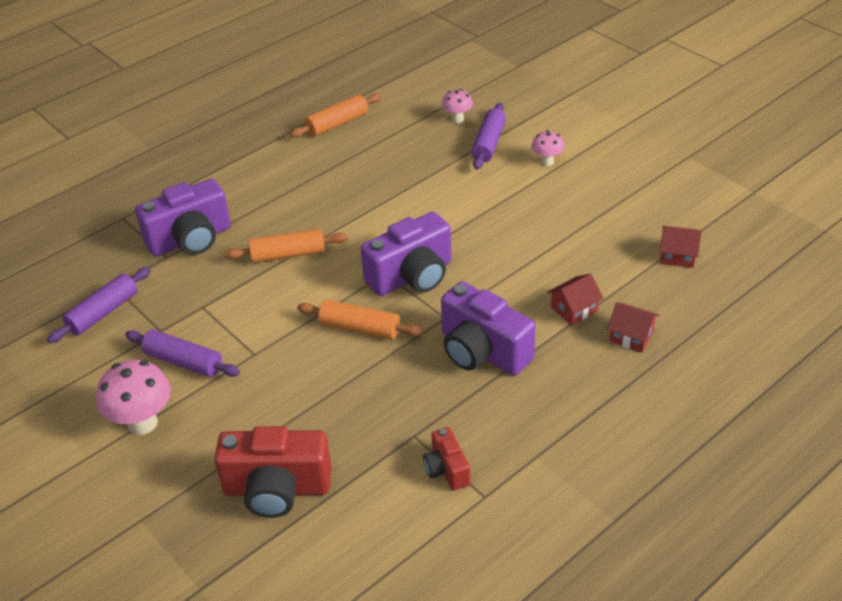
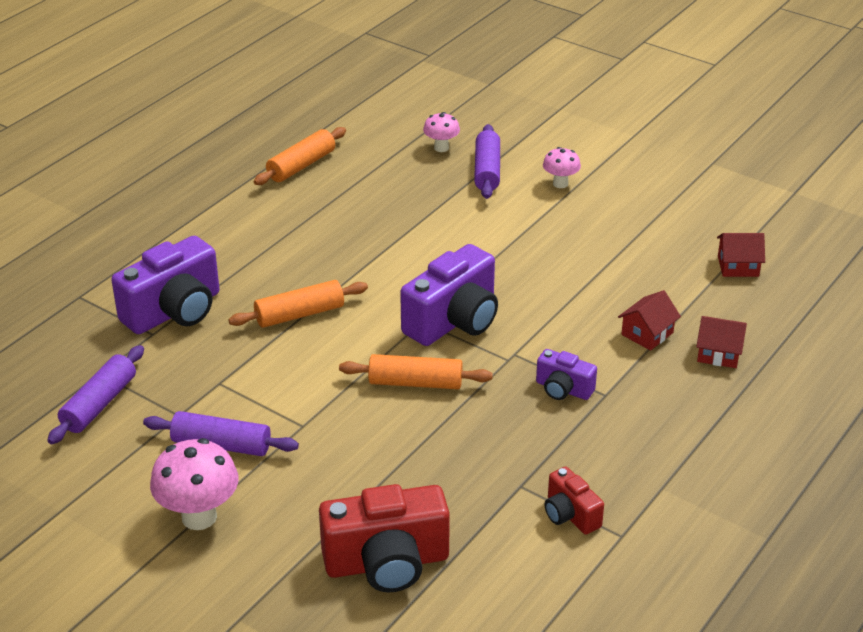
camera: 15 degrees left, 5 degrees down
purple camera [441,281,536,376] -> purple camera [536,349,597,400], size x0.53

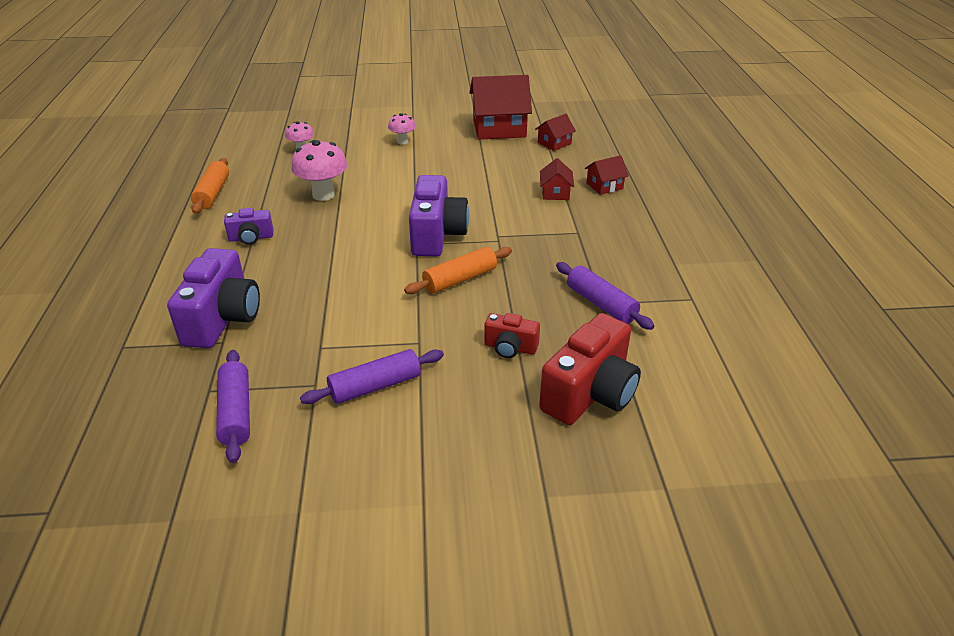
camera: 40 degrees left, 0 degrees up
pink mushroom [150,438,238,530] -> pink mushroom moved to [291,140,347,201]
orange rolling pin [228,280,368,328] -> none
purple rolling pin [474,124,500,199] -> purple rolling pin moved to [556,262,654,330]
purple camera [536,349,597,400] -> purple camera moved to [224,208,273,245]
red camera [544,467,604,535] -> red camera moved to [484,313,540,358]
none -> red house [469,75,532,140]

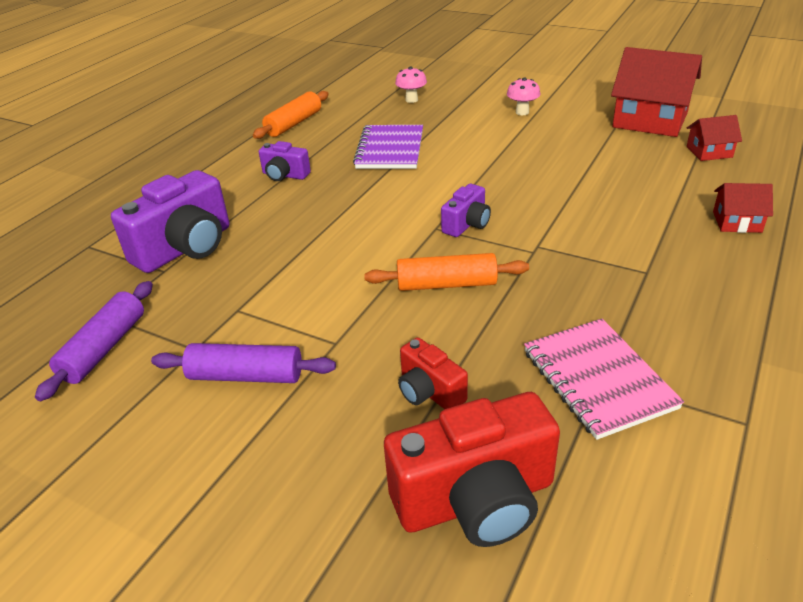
camera: 35 degrees right, 0 degrees up
pink mushroom [291,140,347,201] -> purple notebook [353,125,423,169]
purple camera [409,175,469,256] -> purple camera [441,184,491,237], size x0.53
red house [540,158,574,200] -> none
purple rolling pin [556,262,654,330] -> pink notebook [524,319,684,440]

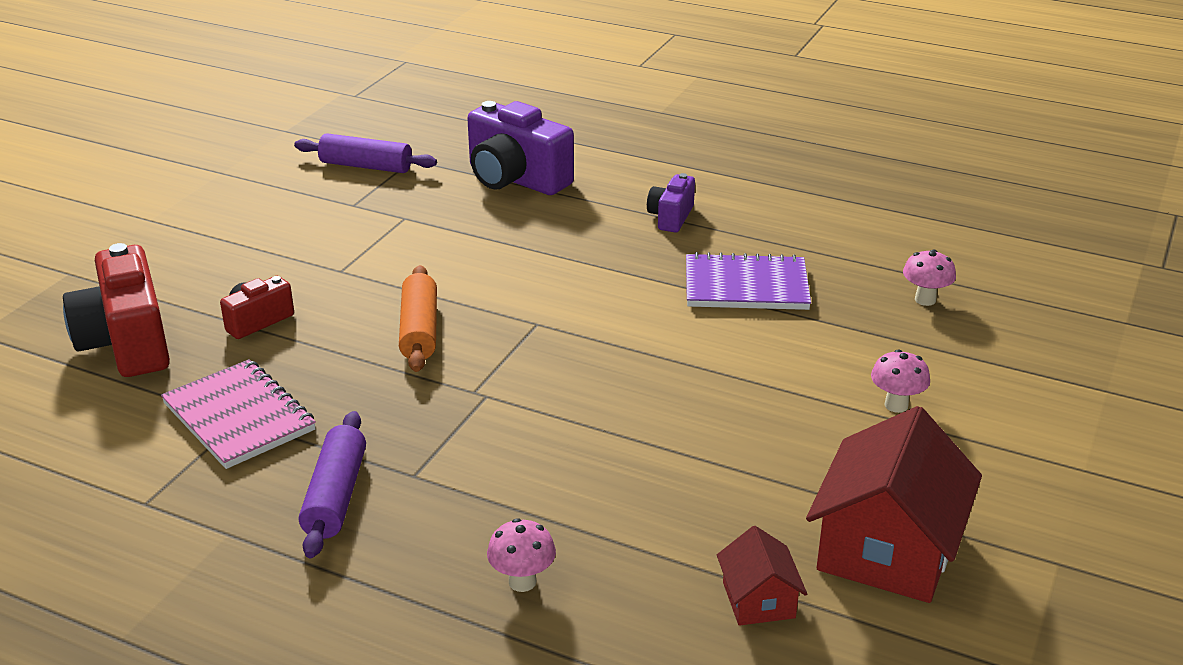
camera: 85 degrees right, 5 degrees down
purple rolling pin [151,343,336,383] -> purple rolling pin moved to [299,411,366,558]
orange rolling pin [253,91,329,139] -> none
purple camera [441,184,491,237] -> none
pink notebook [524,319,684,440] -> pink notebook turned 75 degrees clockwise [161,359,316,469]
red house [713,183,773,233] -> pink mushroom [487,518,556,592]

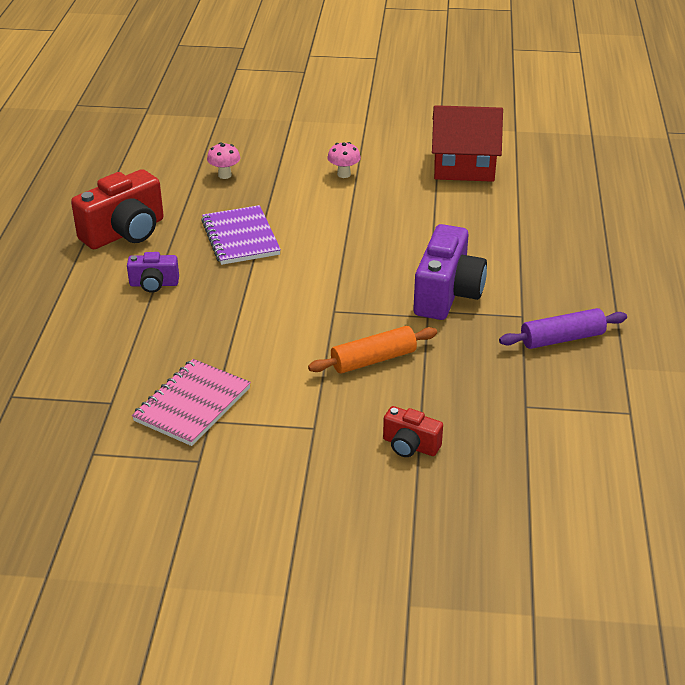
camera: 110 degrees left, 5 degrees up
red camera [63,243,170,377] -> red camera moved to [71,169,164,249]
pink notebook [161,359,316,469] -> pink notebook moved to [132,359,251,446]
purple rolling pin [294,133,437,173] -> none
purple camera [467,101,574,195] -> purple camera moved to [413,224,487,320]
pink mushroom [487,518,556,592] -> none
red house [717,526,807,626] -> none

